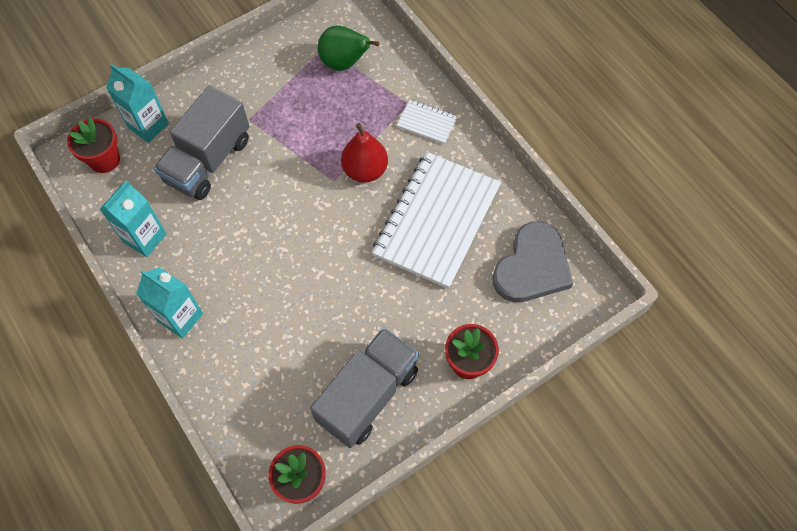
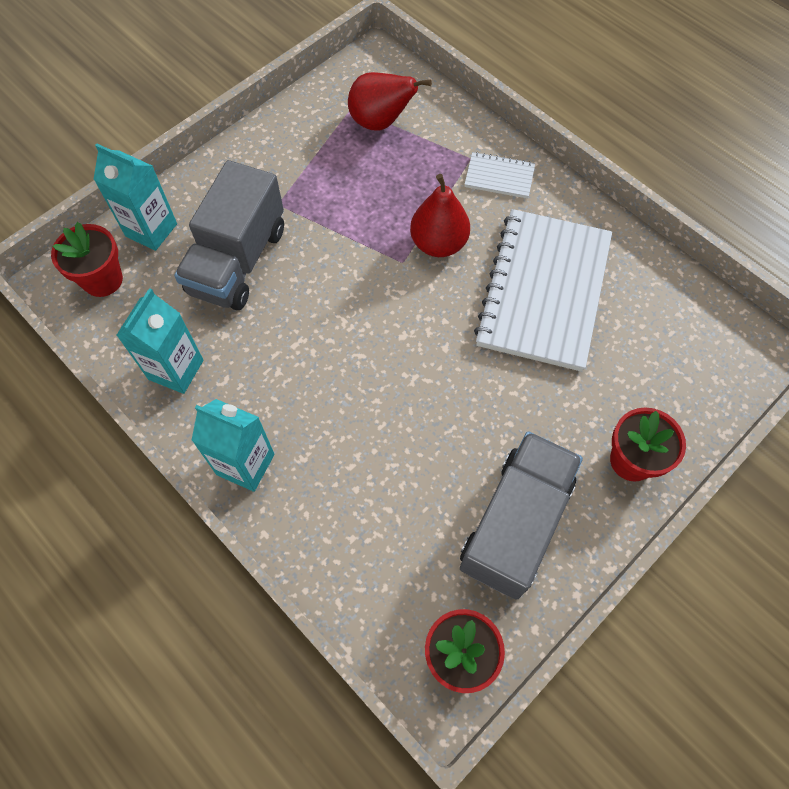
camera: 10 degrees left, 0 degrees up
green pear [318,25,380,71] -> red pear [348,72,432,131]
grey heart [492,221,573,302] -> none

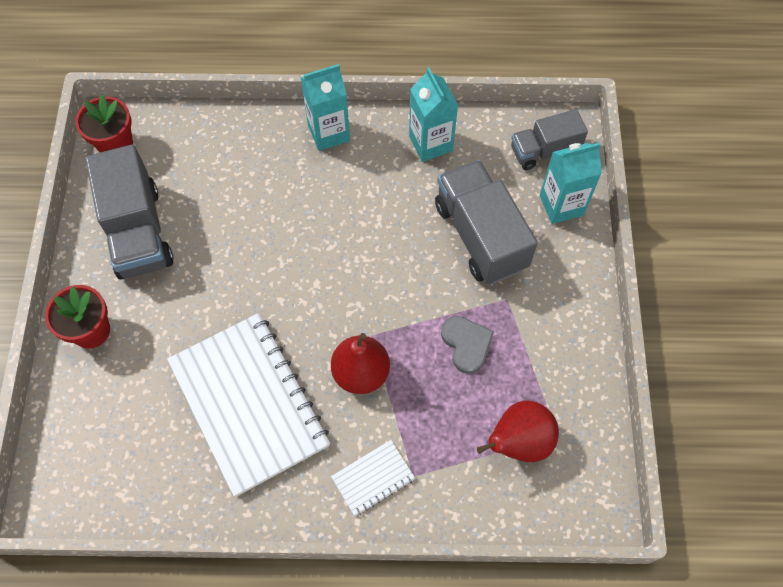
camera: 135 degrees right, 0 degrees up
red flower pot [51,222,123,297] -> grey truck [511,109,588,170]
none -> grey heart [441,316,494,374]

